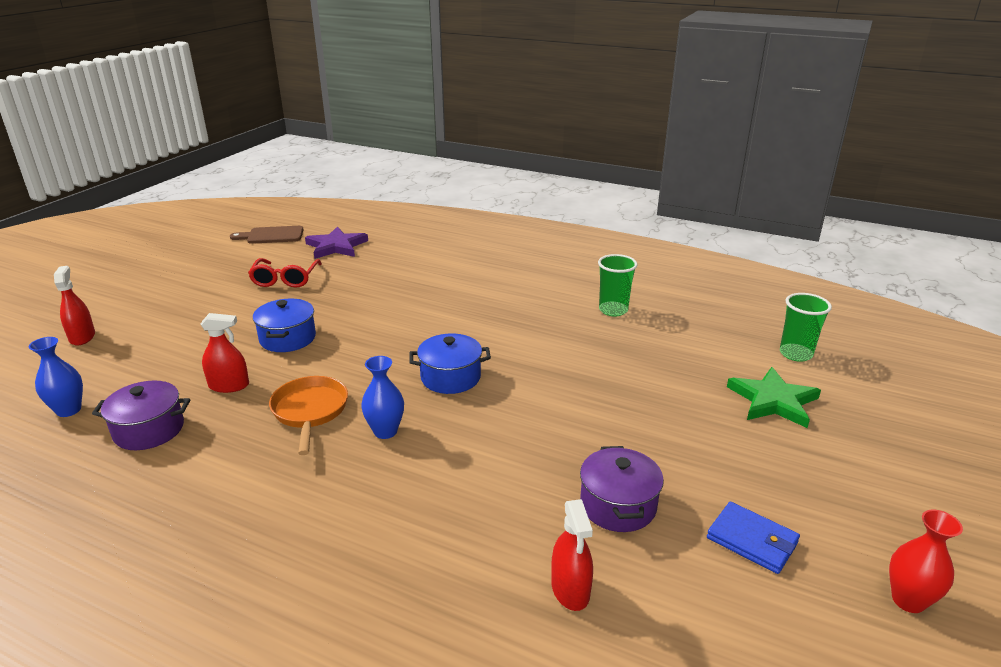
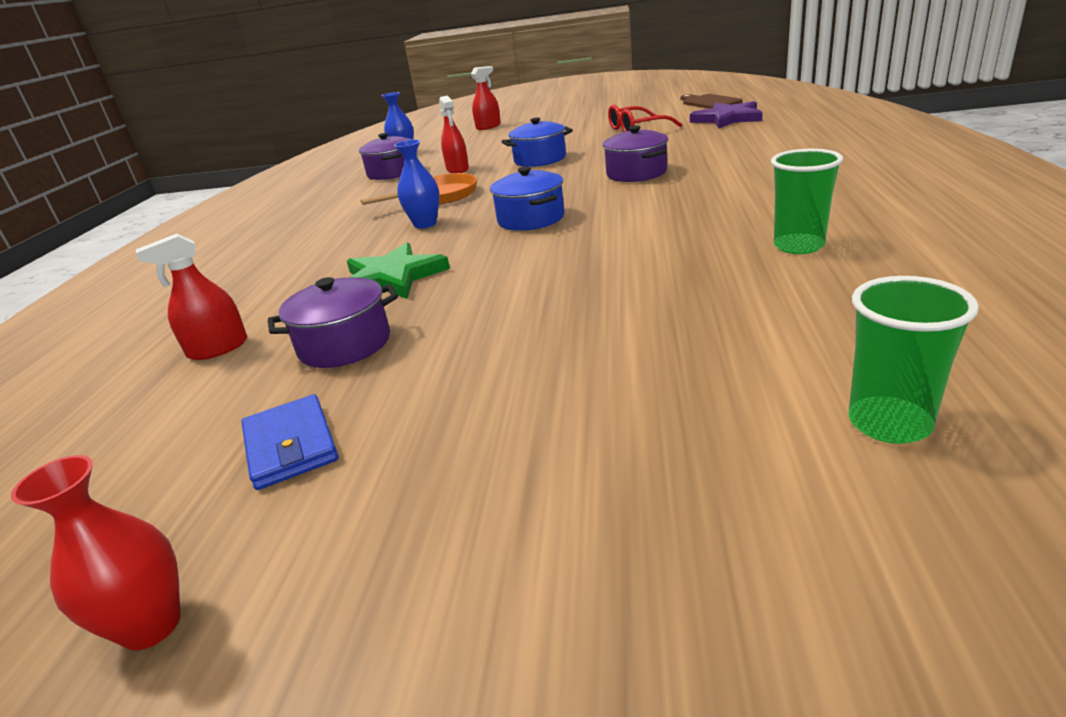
camera: 75 degrees right, 0 degrees up
blue wallet [707,502,800,574] -> blue wallet turned 45 degrees counterclockwise [241,394,338,490]
green star [727,367,821,428] -> green star moved to [347,242,450,299]
none -> purple pot [603,126,668,182]

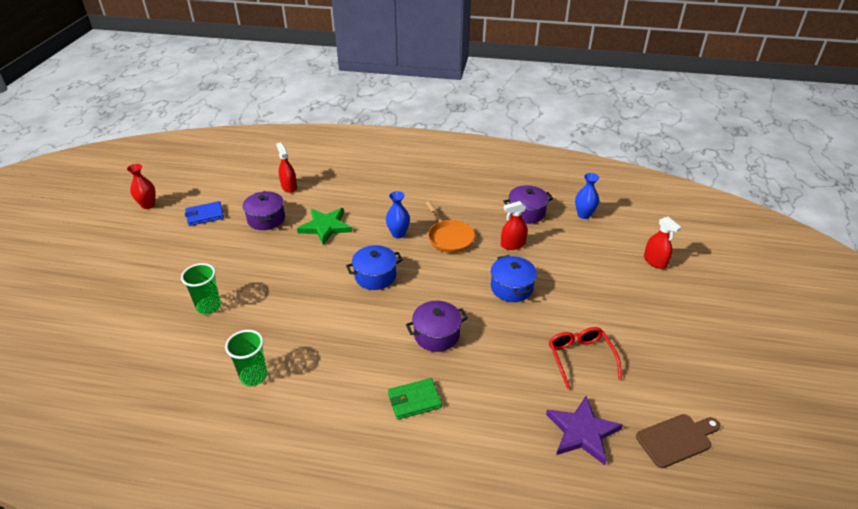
camera: 90 degrees right, 10 degrees up
green cup [849,276,979,444] -> green cup moved to [181,263,221,314]
none -> green wallet [388,378,442,420]

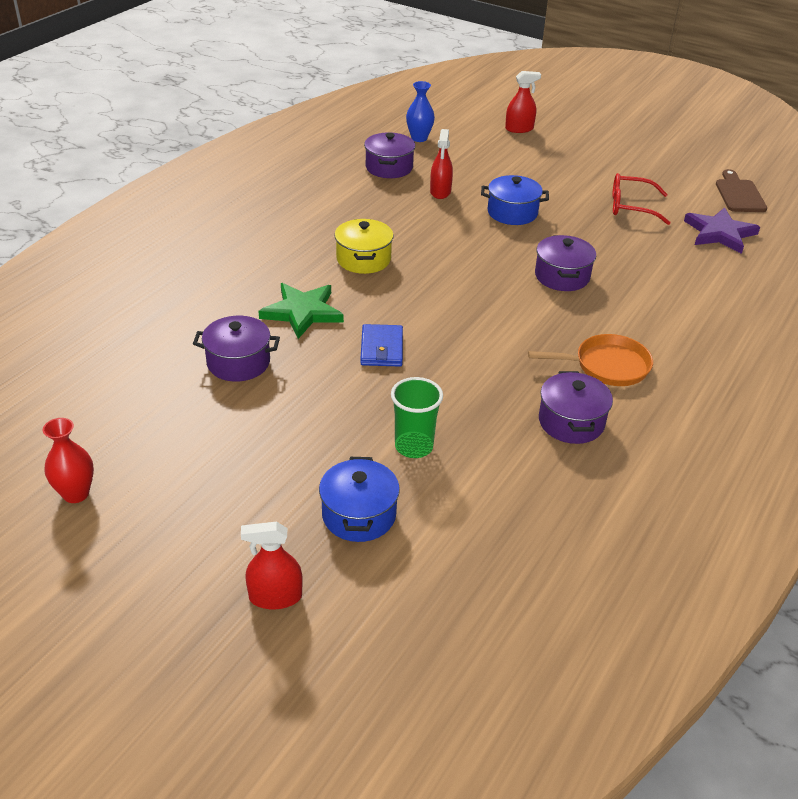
camera: 70 degrees left, 0 degrees up
blue wallet [185,201,224,226] -> blue wallet moved to [360,324,403,367]
green cup [225,330,267,386] -> purple pot [539,371,613,444]
red spray bottle [276,142,297,193] -> red spray bottle moved to [241,522,303,609]
blue pot [346,245,403,290] -> blue pot moved to [319,457,400,542]
blue vase [386,191,410,238] -> yellow pot [334,219,394,274]
green wallet [388,378,442,420] -> none
orange pan [426,201,475,253] -> orange pan moved to [528,334,653,386]

